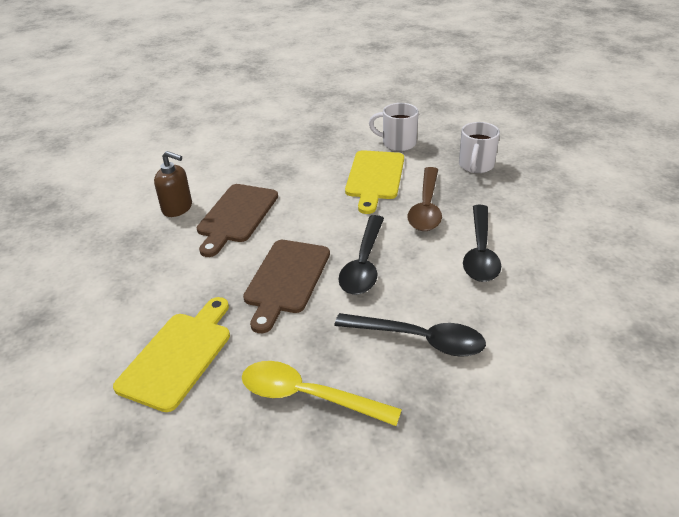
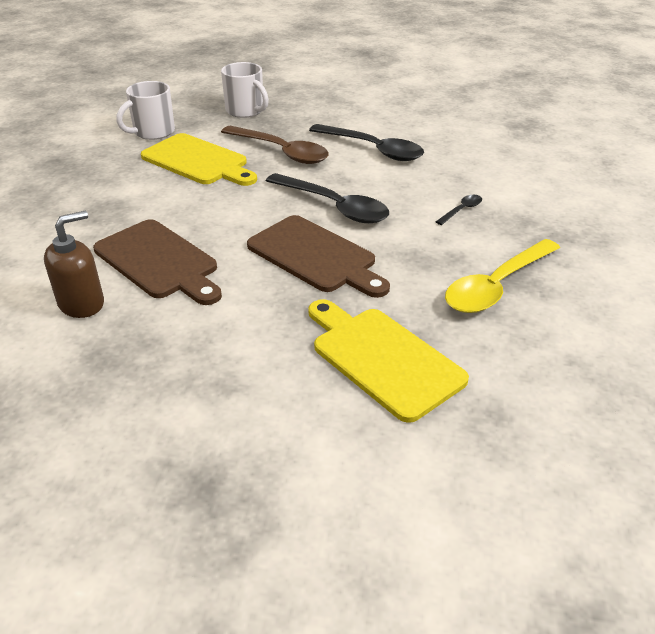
camera: 65 degrees left, 0 degrees up
black spoon [334,313,486,357] -> black spoon [436,195,482,225], size x0.44

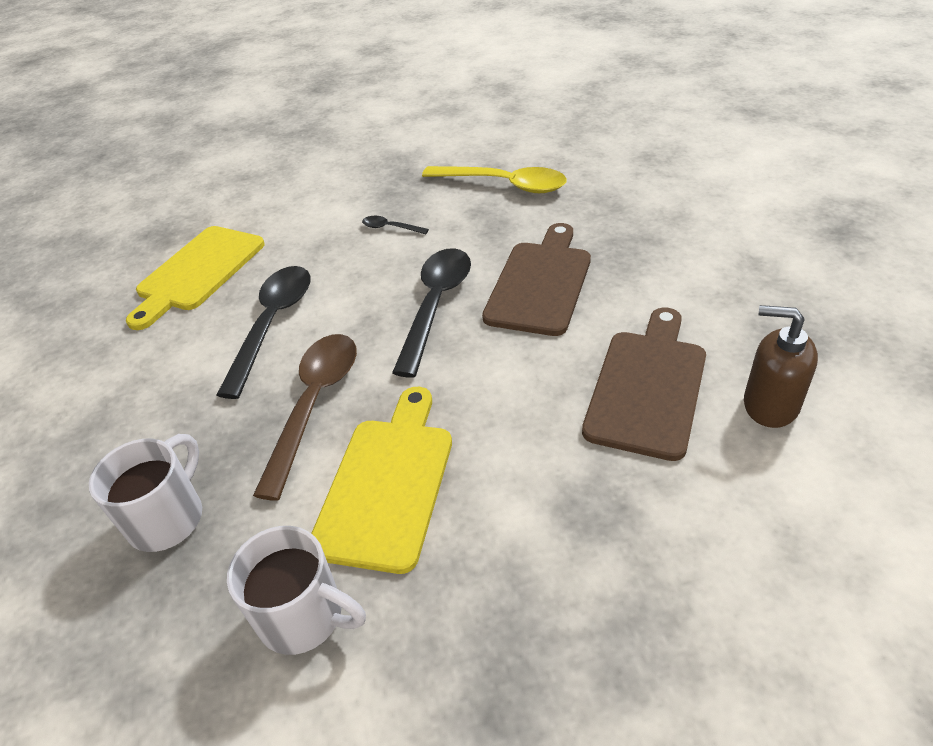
camera: 110 degrees left, 5 degrees up
yellow cutting board [308,299,469,423] -> yellow cutting board moved to [126,226,265,330]

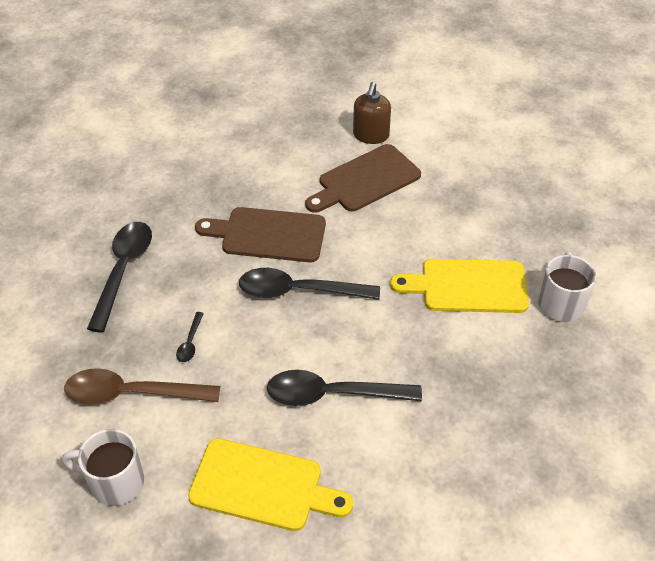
camera: 105 degrees left, 5 degrees up
white mug [89,434,202,552] -> white mug moved to [62,429,144,506]
brown spoon [253,334,357,501] -> brown spoon moved to [64,368,220,405]
yellow spoon [422,166,567,193] -> black spoon [87,222,152,332]
brown cutting board [582,307,706,461] -> brown cutting board turned 45 degrees counterclockwise [305,144,421,213]

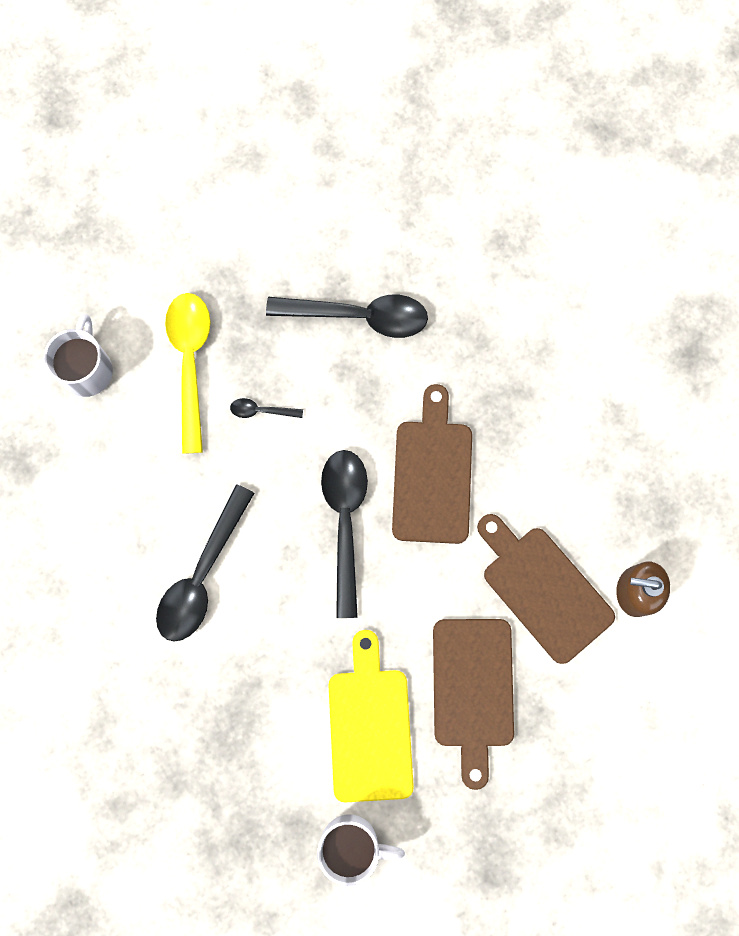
camera: 85 degrees right, 30 degrees up
brown spoon [64,368,220,405] -> yellow spoon [165,293,211,454]
yellow cutting board [188,438,353,531] -> none
black spoon [267,370,422,406] -> black spoon turned 150 degrees counterclockwise [156,484,255,641]
none -> brown cutting board [433,619,514,790]

